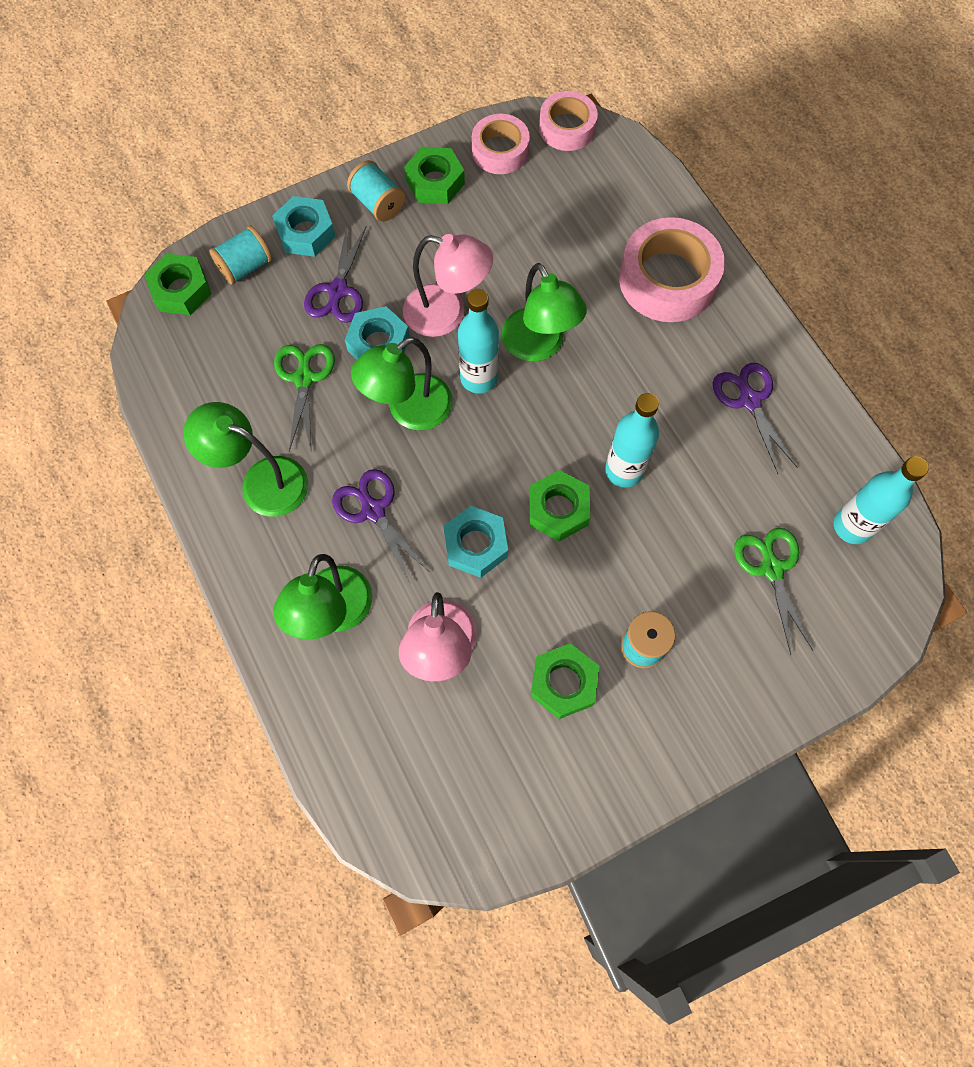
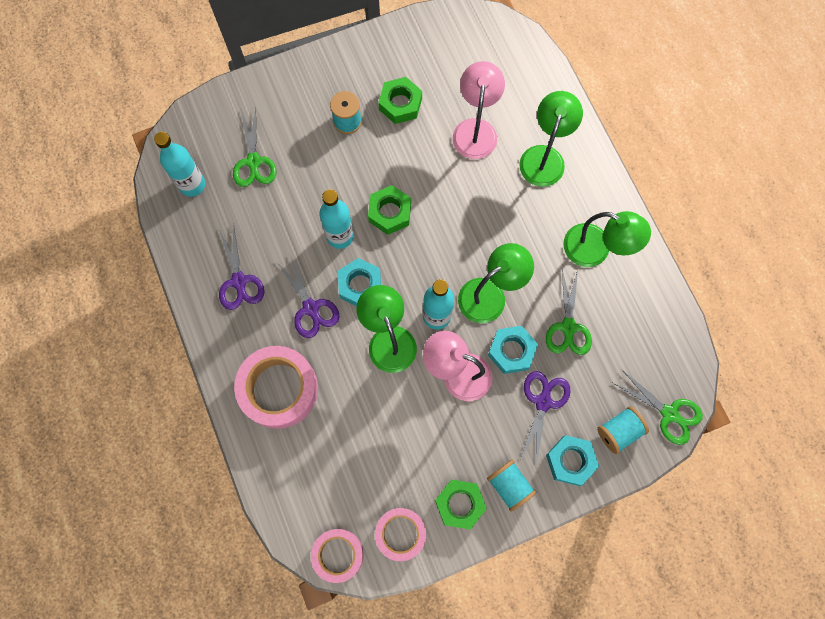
camera: 175 degrees left, 5 degrees up
green nut [144,254,212,315] -> green scissors [613,369,703,445]
purple scissors [332,469,430,583] -> purple scissors moved to [276,255,339,338]
turquoise nut [443,506,508,578] -> turquoise nut moved to [338,258,381,306]

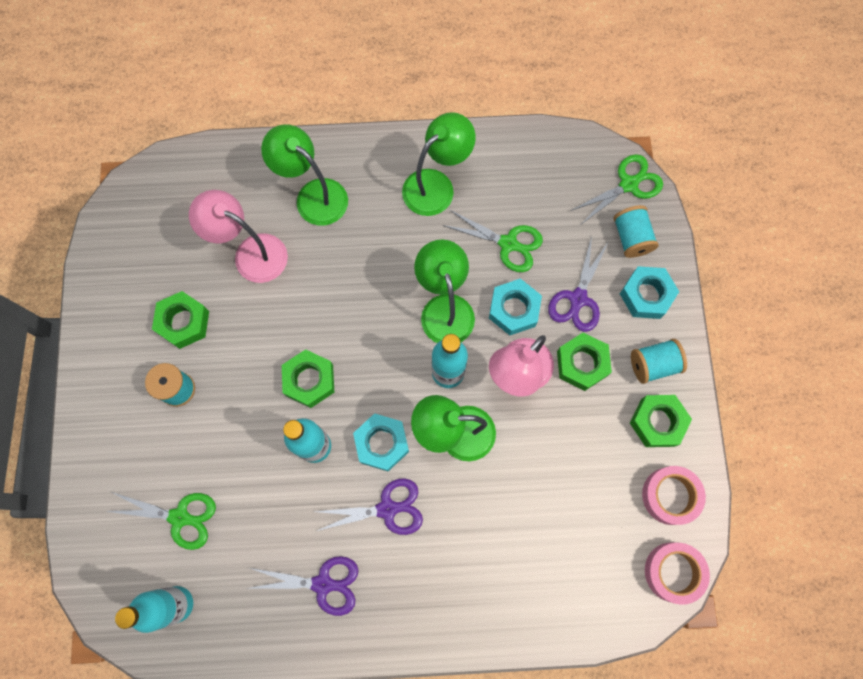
camera: 70 degrees left, 0 degrees up
pink tape [234,346,318,429] -> none
purple scissors [520,371,571,465] -> purple scissors turned 105 degrees counterclockwise [548,236,609,332]
none -> green nut [557,333,612,391]

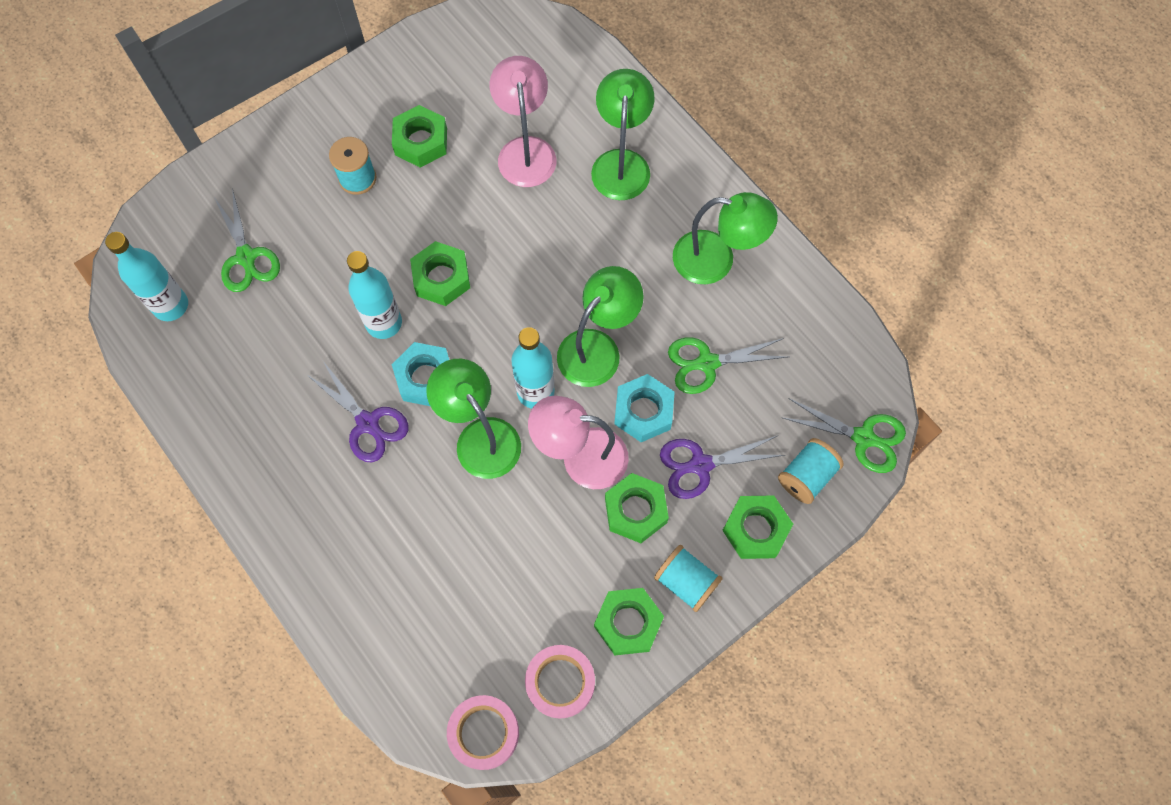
camera: 55 degrees right, 5 degrees down
purple scissors [250,556,358,616] -> none
green scissors [443,210,543,272] -> green scissors turned 90 degrees clockwise [668,337,787,394]
turquoise nut [620,266,679,319] -> green nut [722,495,793,559]

